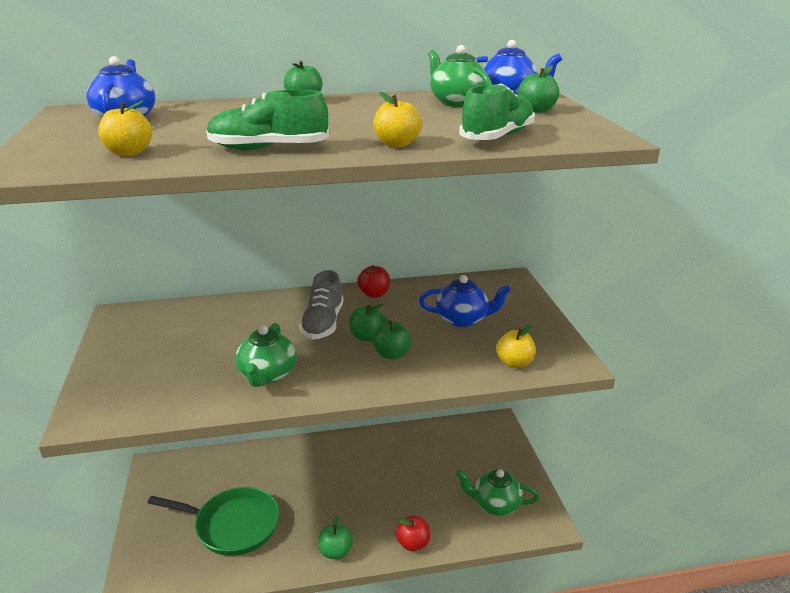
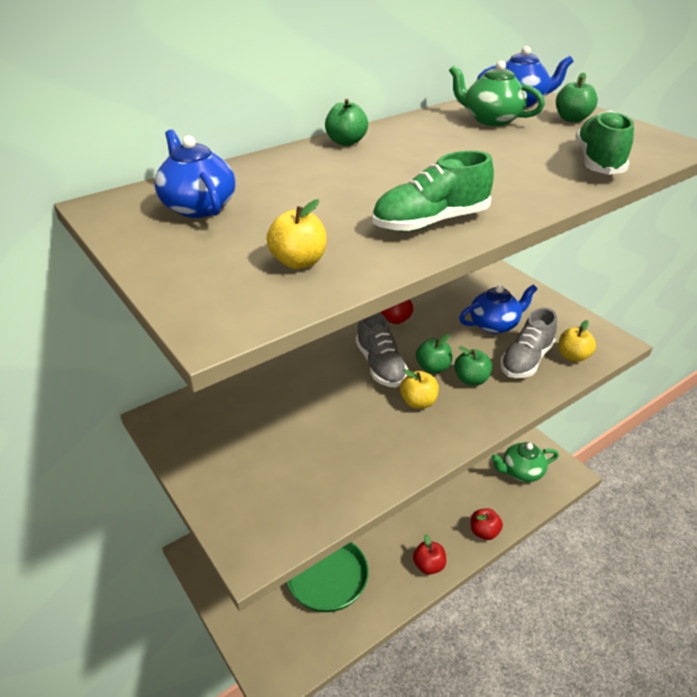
camera: 25 degrees left, 10 degrees up
green teapot [235,323,297,387] -> none
green apple [318,514,353,559] -> red apple [413,534,446,575]
yellow apple [373,92,422,148] -> yellow apple moved to [400,369,439,409]
none -> grey shoe [500,308,557,378]

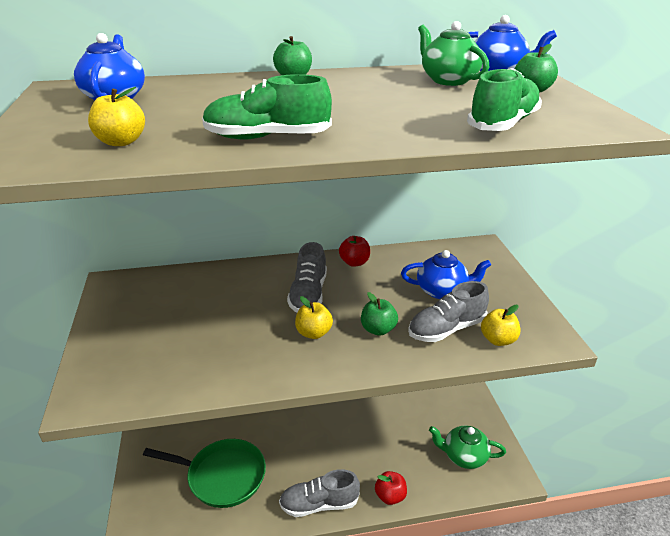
camera: 25 degrees right, 5 degrees down
red apple [413,534,446,575] -> grey shoe [279,469,360,517]
green apple [416,334,452,374] -> none

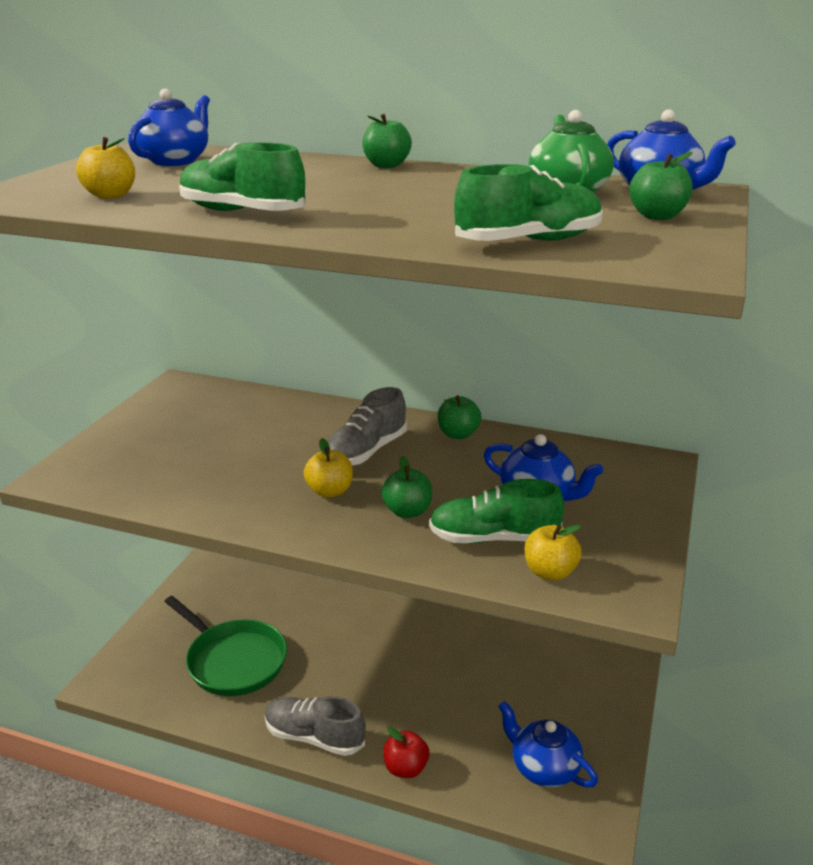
camera: 30 degrees right, 5 degrees down
red apple [339,236,370,267] -> green apple [438,395,481,439]
grey shoe [408,281,489,342] -> green shoe [429,479,564,543]
green teapot [429,426,506,469] -> blue teapot [498,701,598,787]

